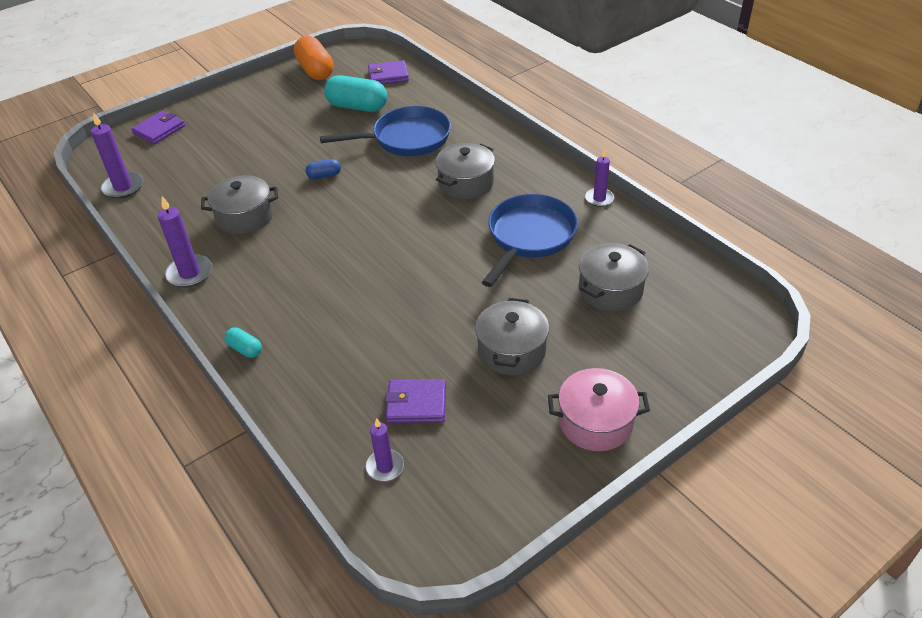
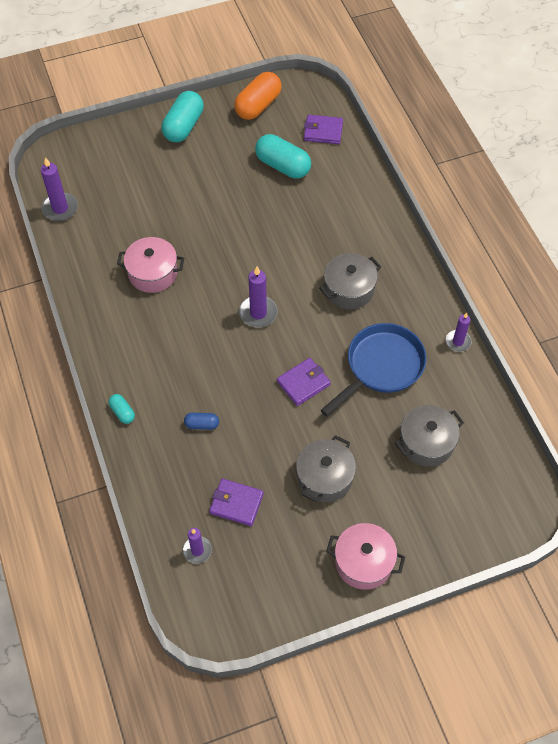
camera: 15 degrees right, 15 degrees up
purple wallet [132,111,185,144] -> purple wallet moved to [277,358,331,406]
purple candle [158,196,212,288] -> purple candle moved to [239,267,278,327]
grey pot [201,175,278,234] -> pink pot [117,237,184,293]
orange capsule [294,36,334,80] -> orange capsule turned 45 degrees clockwise [234,72,282,120]
blue capsule [306,159,341,179] -> blue capsule moved to [184,413,219,430]
blue pan [320,106,451,156] -> none
none -> turquoise capsule [162,91,204,142]

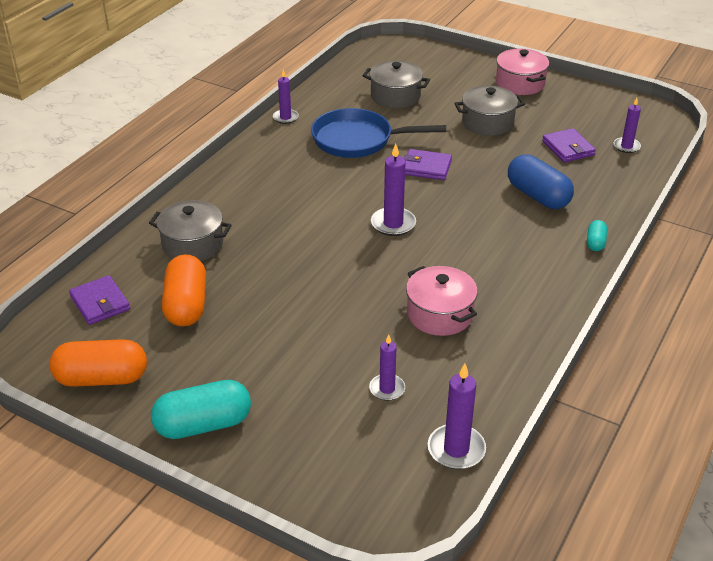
camera: 130 degrees left, 20 degrees down
blue capsule [184,413,219,430] -> blue capsule [508,154,574,209], size x2.04
turquoise capsule [255,134,311,178] -> orange capsule [162,254,206,326]
grey pot [319,253,381,309] -> grey pot moved to [149,200,232,261]
none -> purple candle [369,335,405,401]

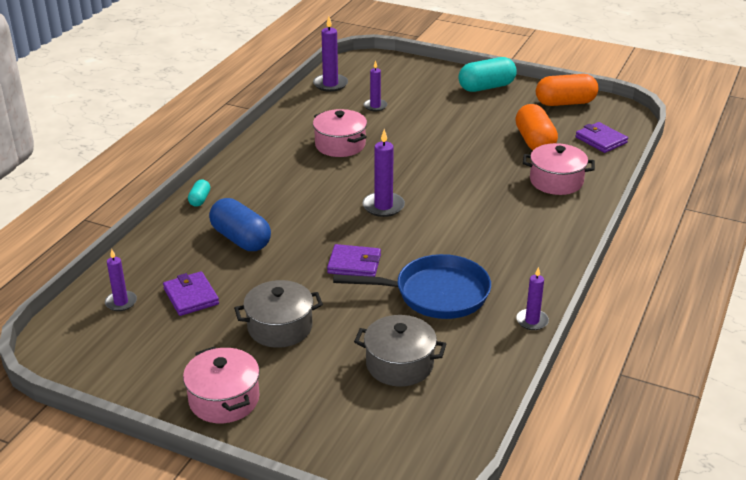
camera: 175 degrees right, 5 degrees down
grey pot [149,200,232,261] -> pink pot [523,143,595,195]

